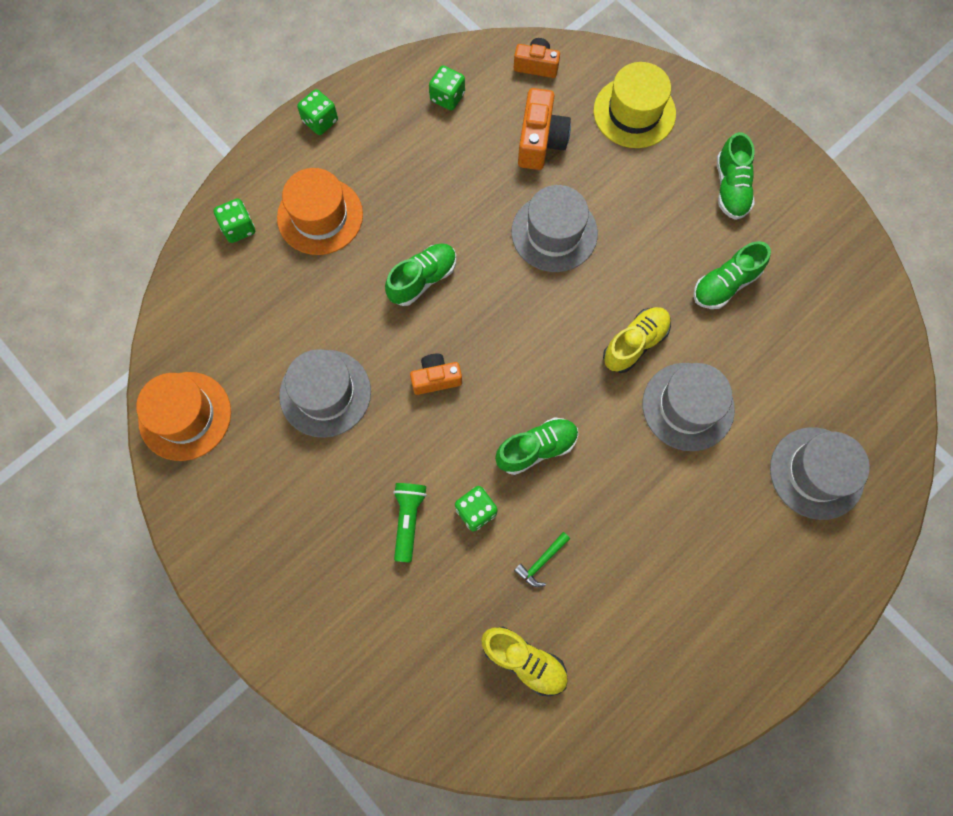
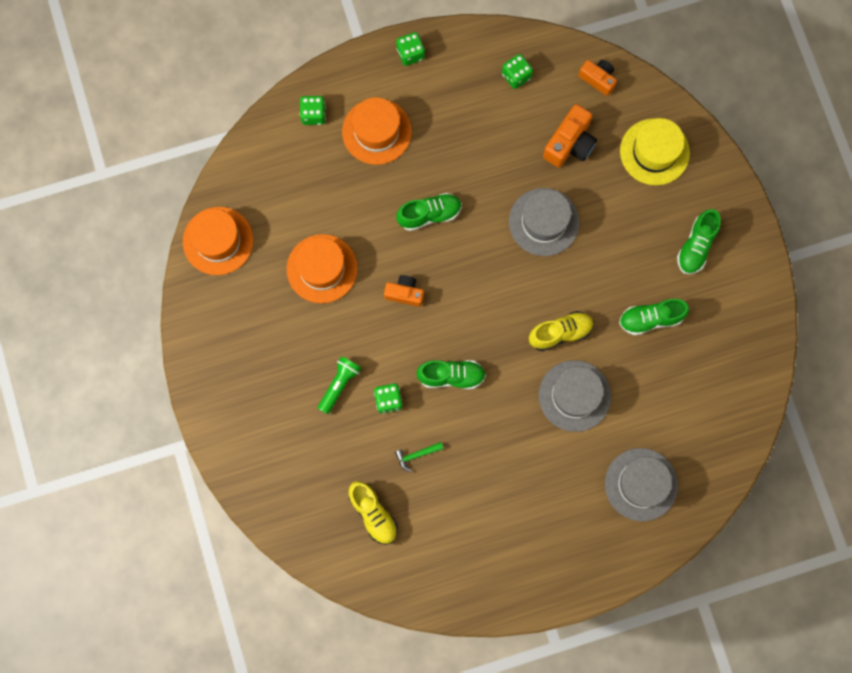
camera: 25 degrees right, 5 degrees up
grey hat [279,349,371,438] -> orange hat [287,234,358,303]

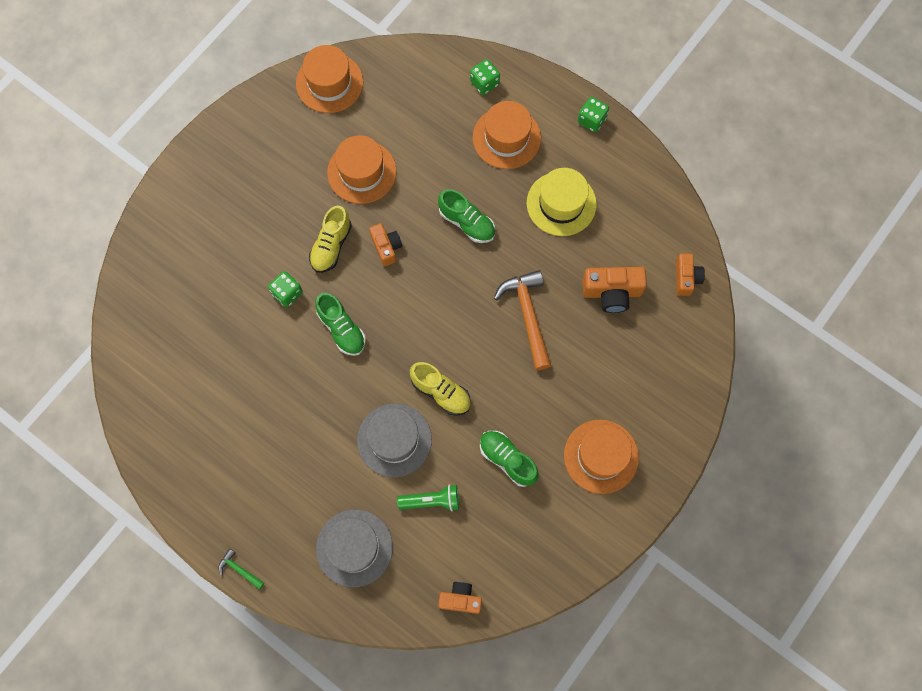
camera: 55 degrees right, 5 degrees down
green flashlight [318,356,361,414] -> green flashlight moved to [397,484,459,511]
yellow shoe [349,481,398,545] -> yellow shoe moved to [309,205,352,273]
green hammer [395,442,444,472] -> green hammer moved to [218,548,264,590]
green dice [502,54,533,89] -> none
grey hat [509,188,579,256] -> orange hammer [494,270,551,370]
yellow hat [620,118,690,185] -> yellow hat moved to [527,168,597,236]
green shoe [677,209,721,274] -> orange hat [564,419,639,494]
none -> orange camera [438,582,482,614]

